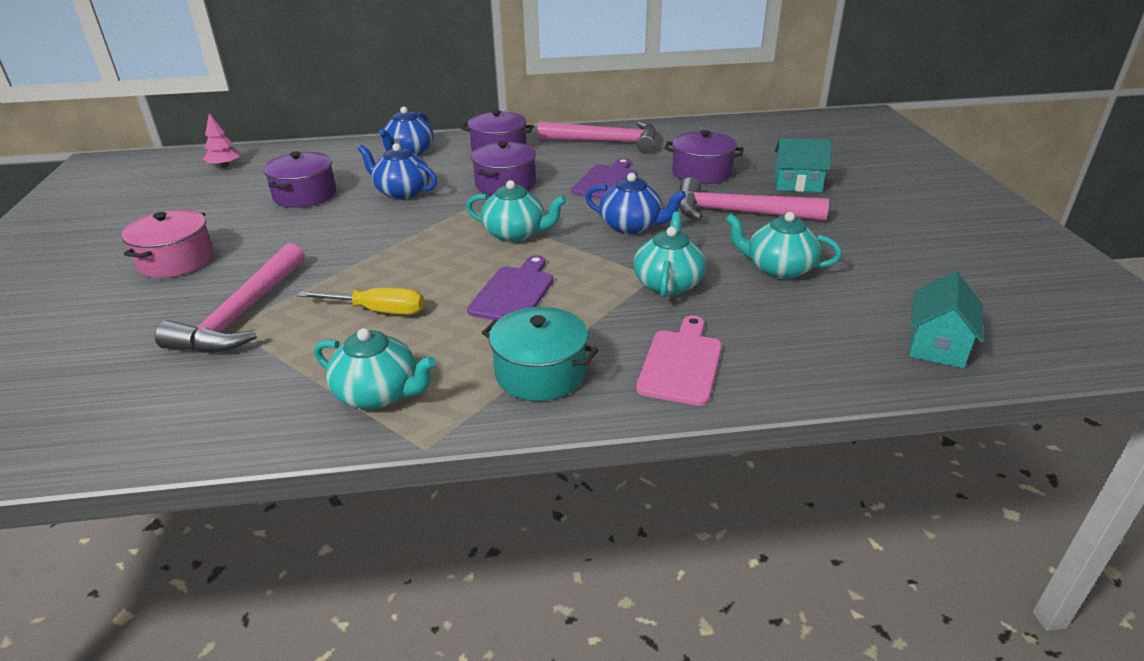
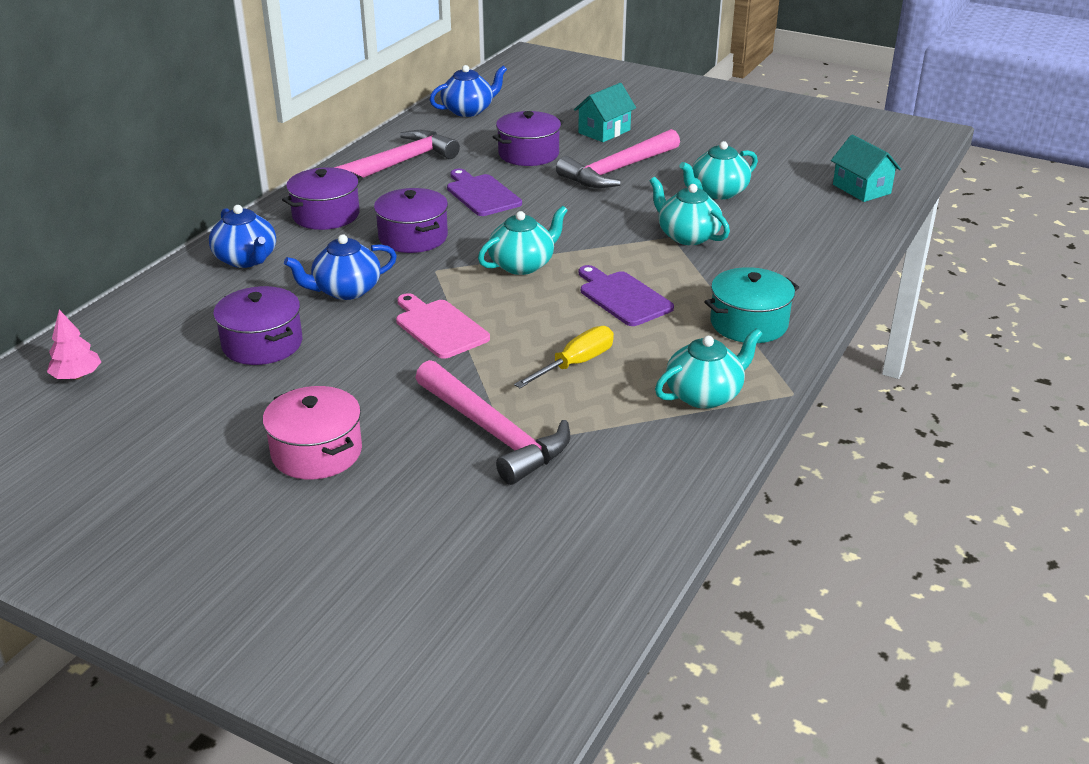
camera: 55 degrees left, 0 degrees up
blue teapot [585,173,686,234] -> blue teapot moved to [430,65,507,117]
pink cutting board [636,315,722,406] -> pink cutting board moved to [396,293,490,359]

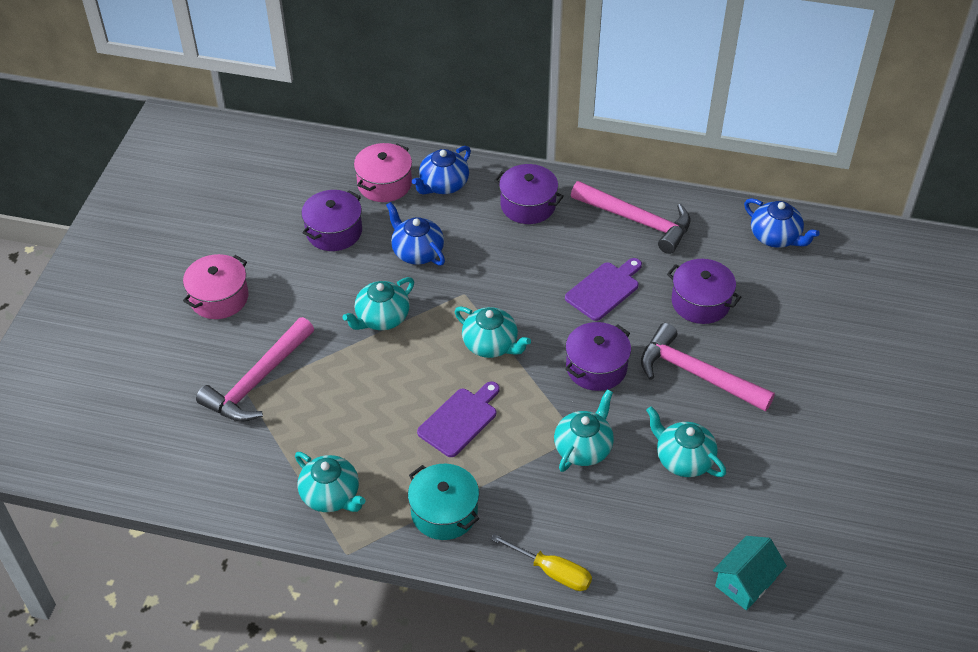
camera: 75 degrees right, 15 degrees up
pink tree [47,310,101,380] -> none
purple pot [374,188,448,253] -> purple pot moved to [565,322,631,391]
pink cutting board [396,293,490,359] -> turquoise teapot [342,277,414,330]
yellow screwdriver [514,326,614,388] -> yellow screwdriver moved to [491,534,592,591]
turquoise house [574,83,636,142] -> none
none -> pink pot [354,143,412,202]

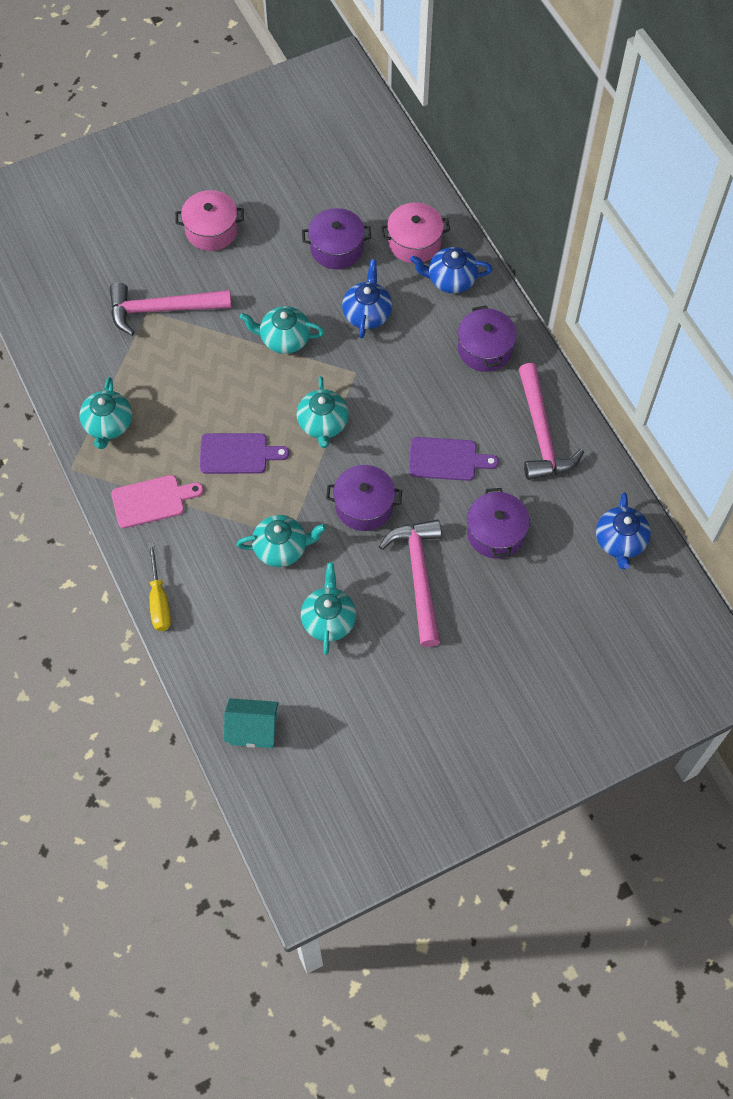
camera: 50 degrees right, 15 degrees up
turquoise pot [408,464,479,540] -> pink cutting board [111,475,204,528]

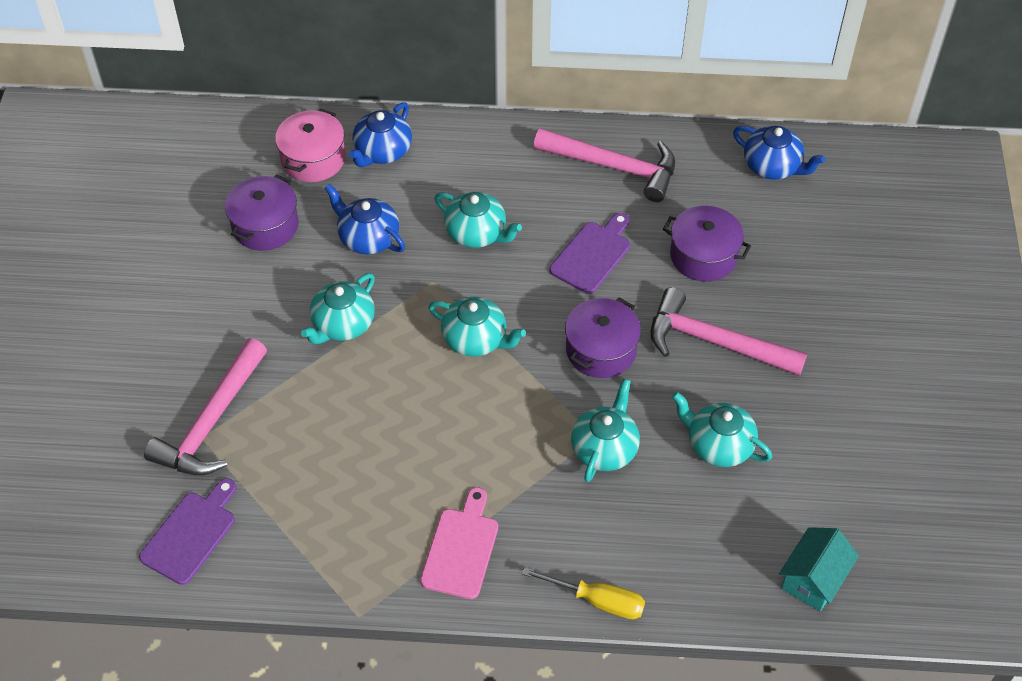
camera: 60 degrees left, 10 degrees down
turquoise teapot [80,377,132,449] -> turquoise teapot moved to [435,192,522,248]
pink pot [175,190,244,251] -> none
purple cutting board [200,433,289,474] -> purple cutting board moved to [139,478,236,585]
purple pot [458,306,517,372] -> none

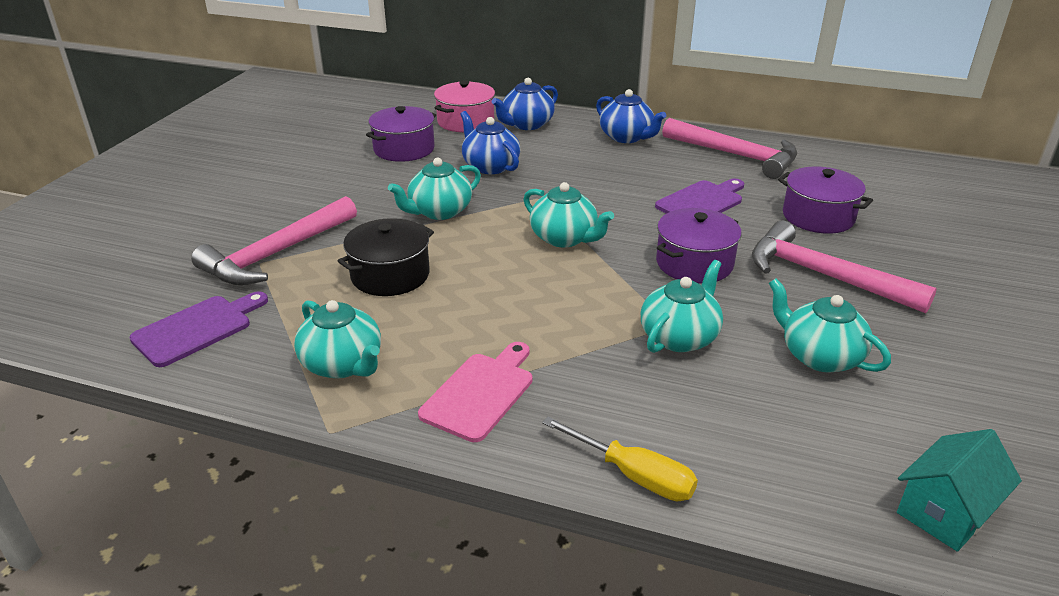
camera: 15 degrees right, 20 degrees down
turquoise teapot [435,192,522,248] -> turquoise teapot moved to [294,300,381,378]
blue teapot [733,126,825,180] -> blue teapot moved to [596,89,666,143]
none -> black pot [338,218,434,296]

